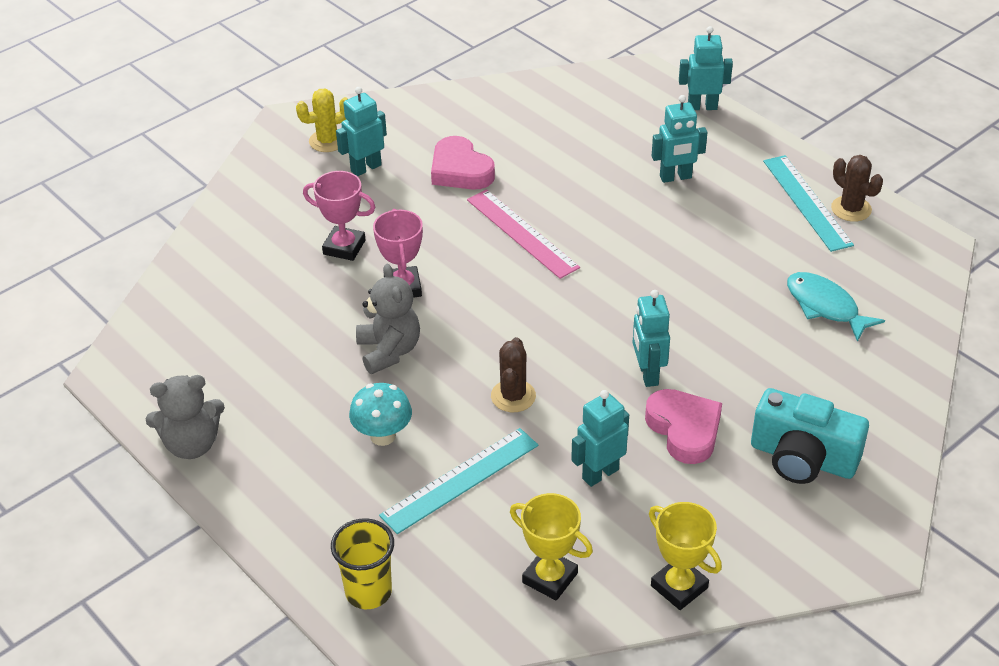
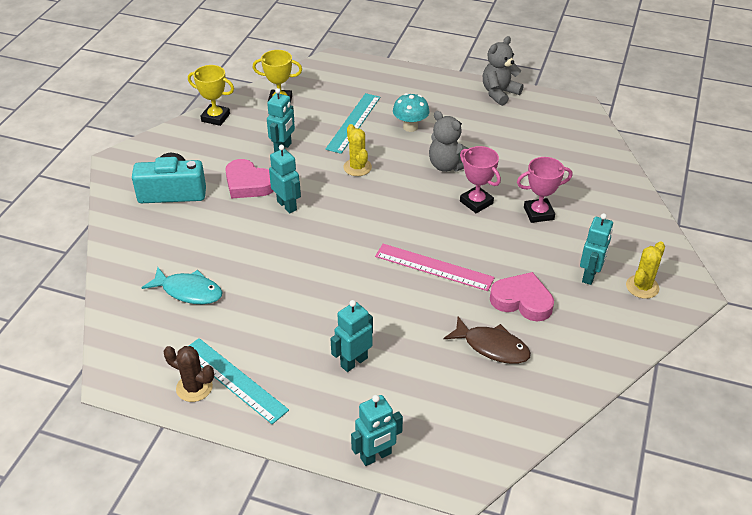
camera: 150 degrees right, 0 degrees up
yellow cup [331,518,394,609] -> none
brown cactus [491,337,536,412] -> yellow cactus [343,124,372,176]
none -> brown fish [444,316,531,364]

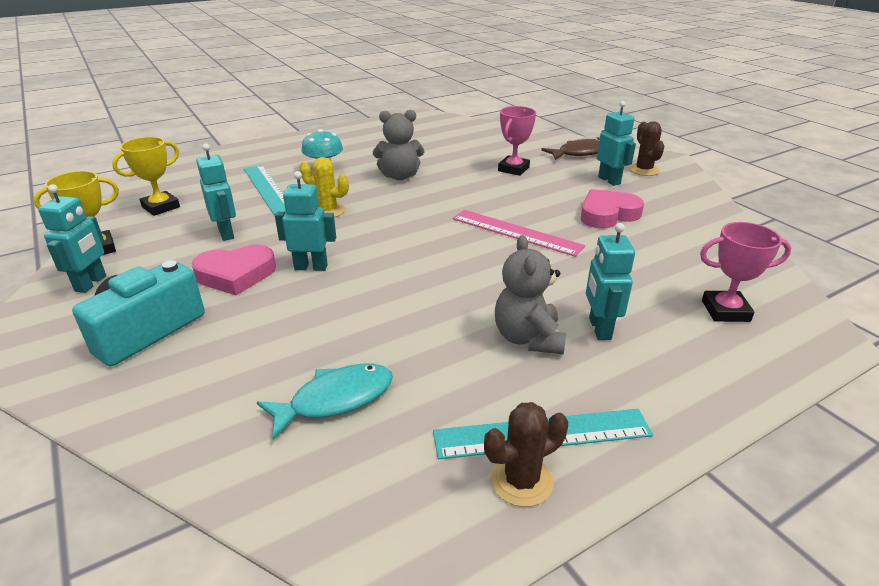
camera: 50 degrees left, 10 degrees down
turquoise robot [351,395,403,466] -> turquoise robot moved to [38,184,106,293]
pink ruler [375,244,495,291] -> pink ruler turned 60 degrees clockwise [452,210,585,257]
brown fish [444,316,531,364] -> brown fish moved to [541,138,600,160]
pink trophy [460,146,501,213] -> pink trophy moved to [700,222,791,322]
grey teddy bear [483,36,523,106] -> grey teddy bear moved to [495,235,566,354]
yellow cactus [626,241,665,299] -> brown cactus [629,121,665,176]

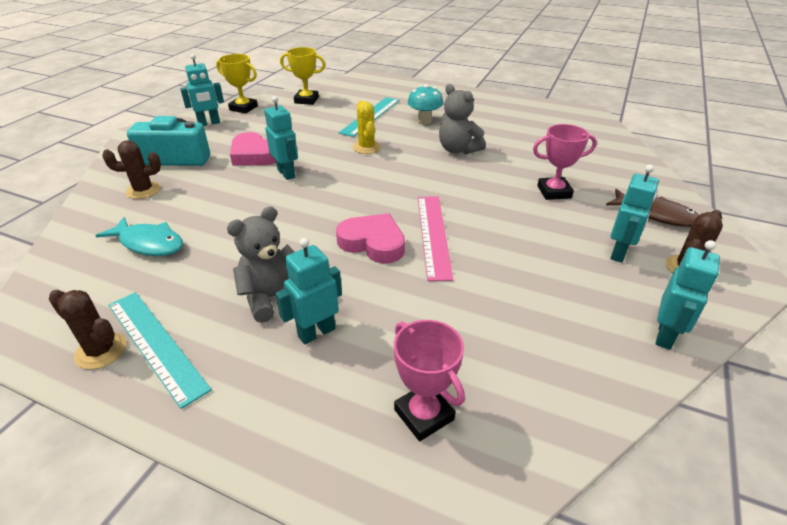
camera: 55 degrees right, 5 degrees up
turquoise robot [196,143,236,241] -> turquoise robot moved to [656,240,720,350]
pink heart [581,189,644,228] -> pink heart moved to [336,213,405,264]
none -> brown cactus [102,140,161,199]

